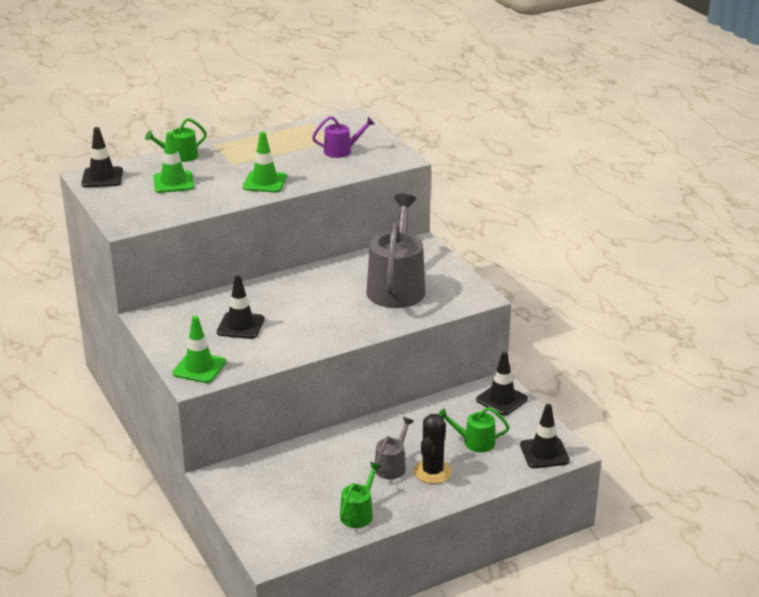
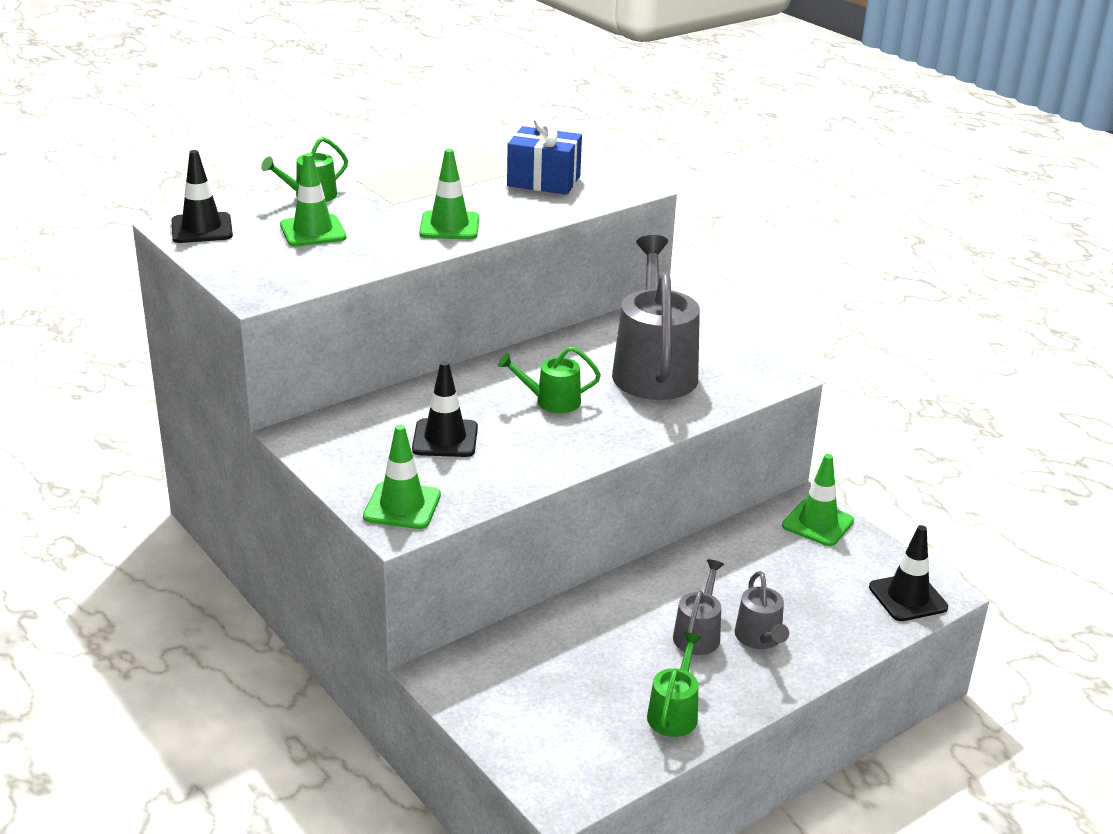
camera: 10 degrees left, 0 degrees up
purple watering can [312,116,375,158] -> blue gift [507,116,582,195]
black cactus [414,414,452,484] -> grey watering can [735,571,789,649]
green watering can [438,407,510,452] -> green watering can moved to [498,346,601,413]
black traffic cone [476,352,528,416] -> green traffic cone [782,454,854,546]

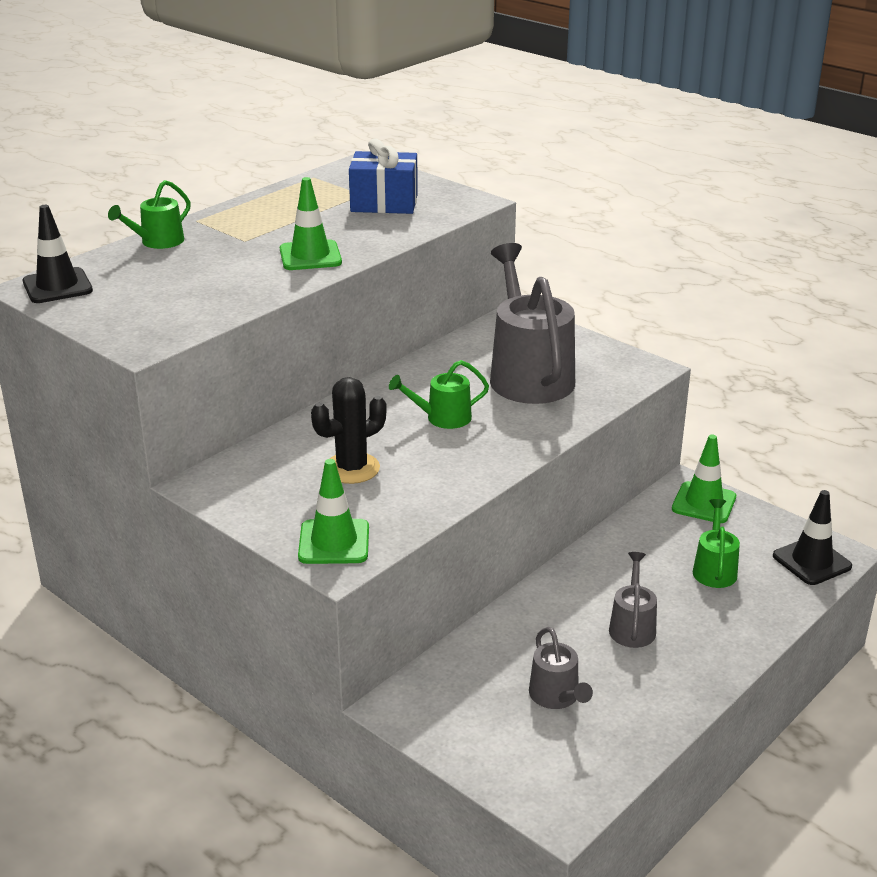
camera: 10 degrees left, 0 degrees up
green traffic cone [280,153,346,246] -> none
black traffic cone [412,361,478,457] -> black cactus [311,377,387,484]
green watering can [647,632,702,737] -> green watering can moved to [693,499,740,588]
grey watering can [735,571,789,649] -> grey watering can moved to [529,627,593,709]

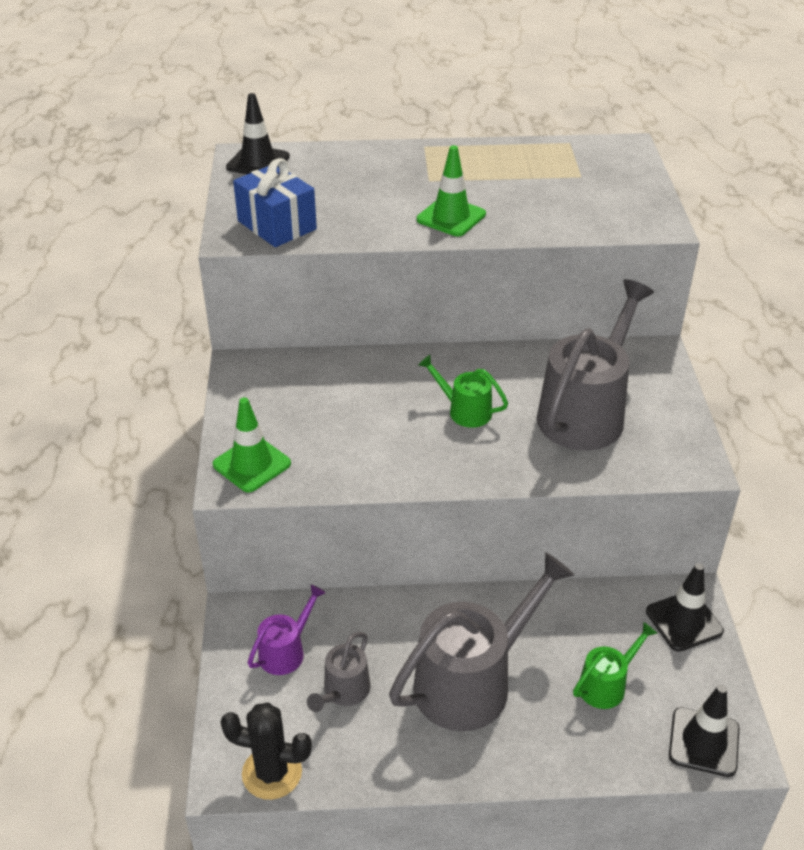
camera: 45 degrees right, 10 degrees up
green watering can [108,180,191,249] -> none
black cactus [311,377,387,484] -> black cactus moved to [220,702,312,800]
blue gift [349,139,418,214] -> blue gift moved to [233,158,317,247]
grey watering can [609,552,657,648] -> grey watering can [389,552,574,731], size x2.04
green traffic cone [672,435,736,523] -> black traffic cone [646,563,724,652]
none -> purple watering can [248,585,325,675]

